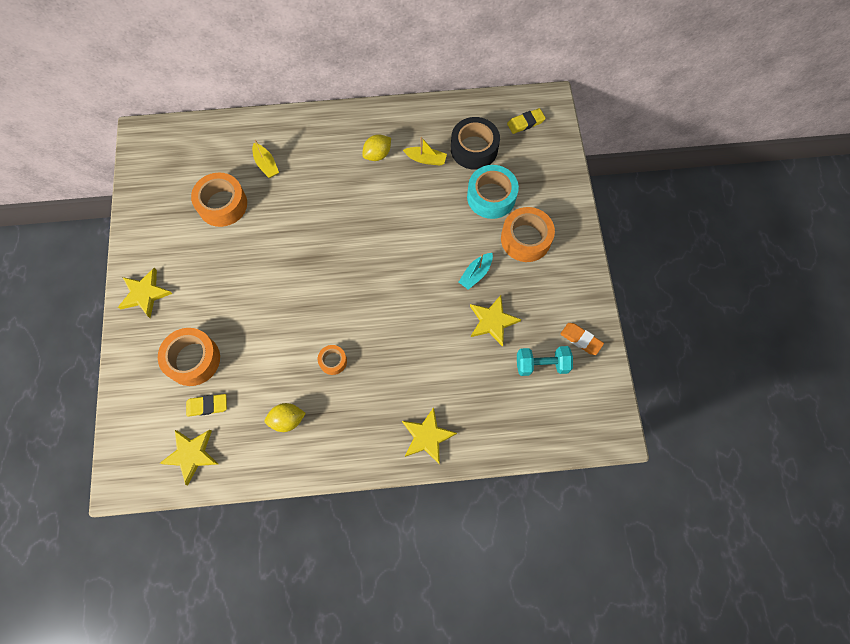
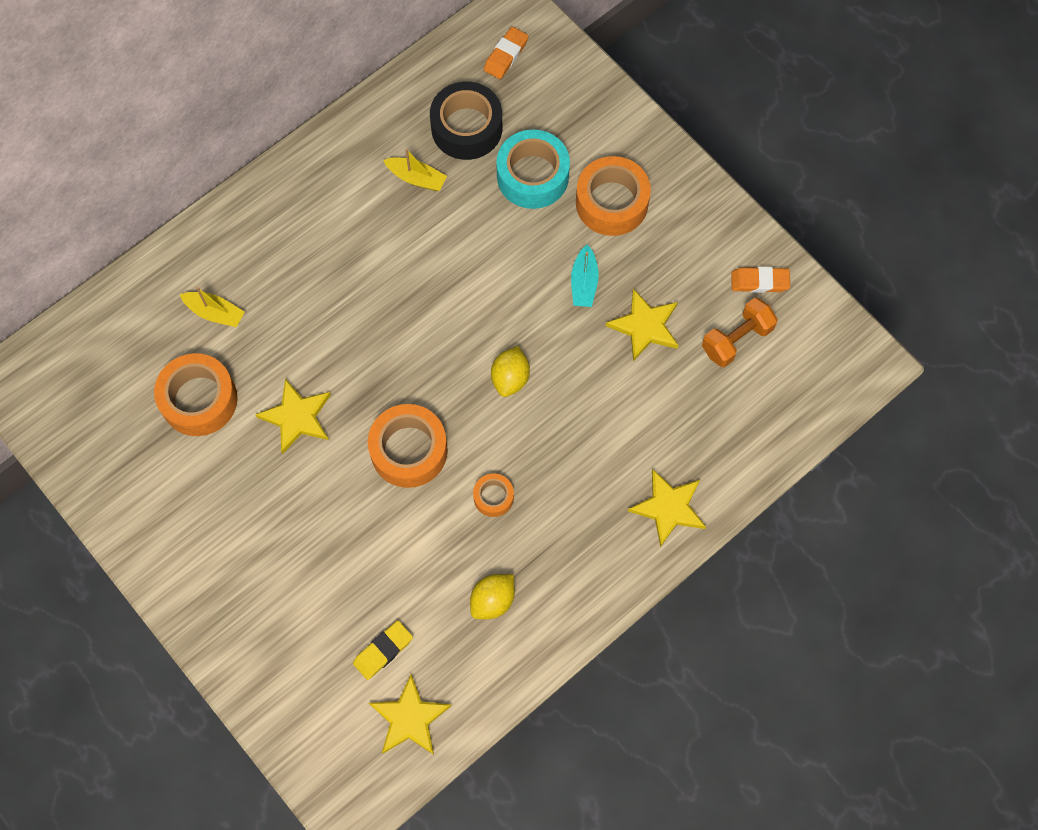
camera: 35 degrees left, 0 degrees up
yellow star [118,268,172,318] -> yellow star moved to [255,378,331,454]
orange tape [158,328,220,386] -> orange tape moved to [368,404,448,488]
yellow lemon [362,134,391,161] -> yellow lemon moved to [491,346,530,397]
yellow boat [403,137,447,166] -> yellow boat turned 45 degrees clockwise [383,149,447,191]
yellow eraser [507,108,546,134] -> orange eraser [484,27,529,79]
turquoise dumbbell [517,346,573,376] -> orange dumbbell [702,298,778,367]

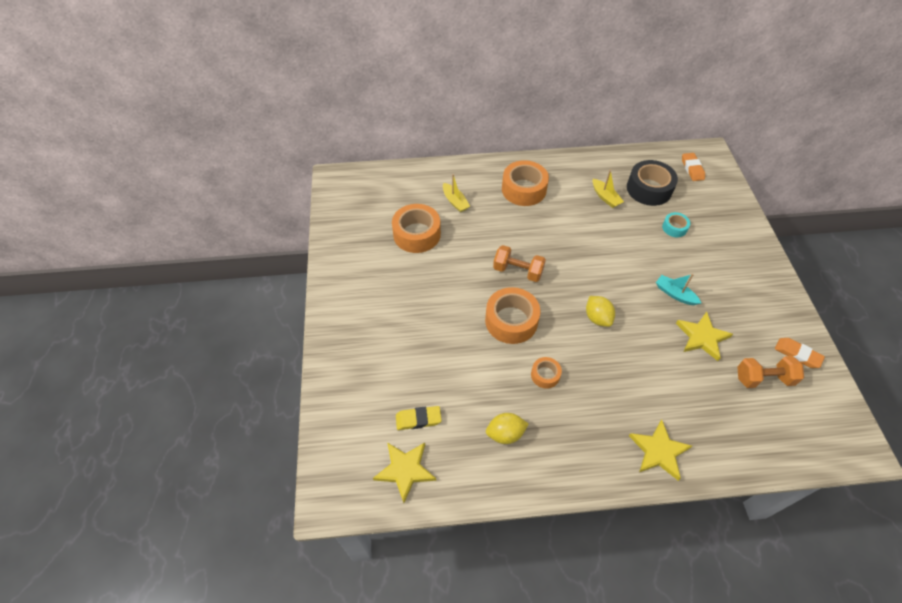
camera: 35 degrees right, 15 degrees down
yellow star [255,378,331,454] -> none
orange eraser [484,27,529,79] -> orange eraser turned 75 degrees counterclockwise [682,153,705,181]
yellow lemon [491,346,530,397] -> yellow lemon turned 75 degrees counterclockwise [586,296,615,327]
turquoise tape [496,130,570,209] -> turquoise tape [662,212,690,237], size x0.52
turquoise boat [571,244,599,307] -> turquoise boat turned 90 degrees clockwise [656,274,701,305]
orange tape [576,156,651,236] -> orange tape moved to [502,160,549,206]
none -> orange dumbbell [493,245,546,282]

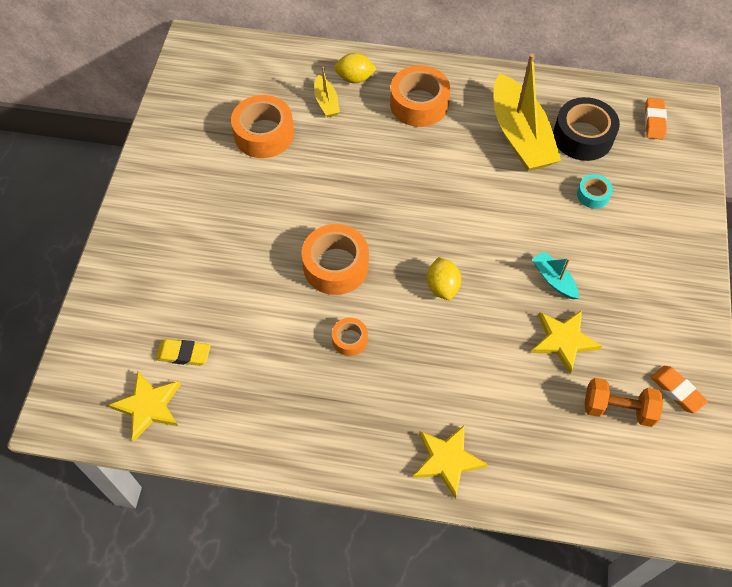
camera: 15 degrees right, 5 degrees up
yellow lemon [486,413,529,444] -> yellow lemon moved to [334,53,377,83]
orange dumbbell [493,245,546,282] -> none
yellow boat [593,170,624,208] -> yellow boat [494,54,561,171], size x2.22

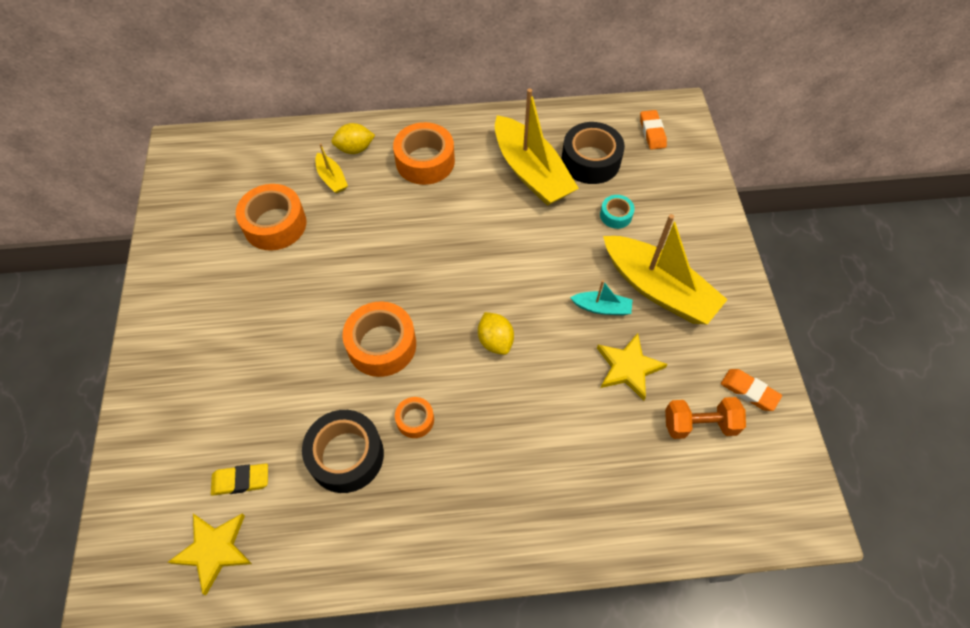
camera: 15 degrees left, 0 degrees up
yellow star [413,425,488,499] -> none
turquoise boat [532,251,579,299] -> turquoise boat turned 150 degrees clockwise [570,280,632,315]
none -> black tape [302,410,384,493]
none -> yellow boat [603,214,728,325]

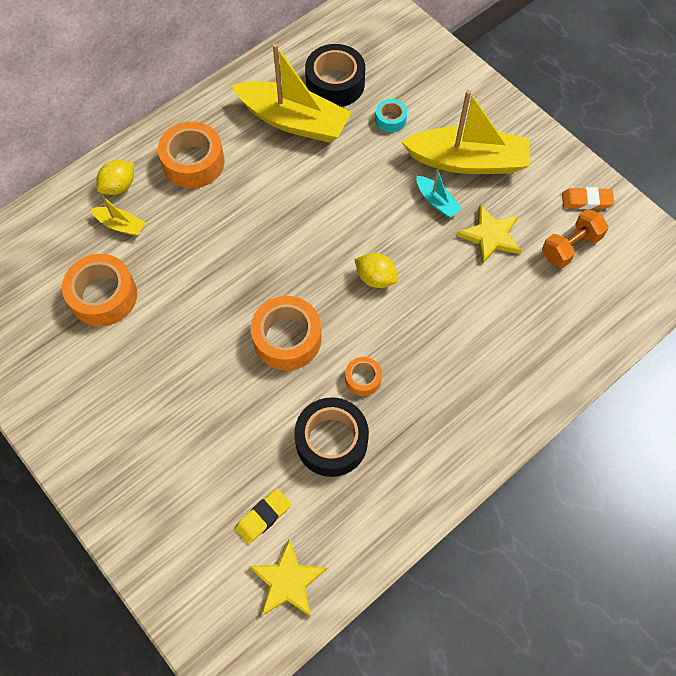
camera: 35 degrees left, 5 degrees up
turquoise boat [570,280,632,315] -> turquoise boat turned 75 degrees clockwise [416,169,462,218]
orange eraser [640,110,667,150] -> none

